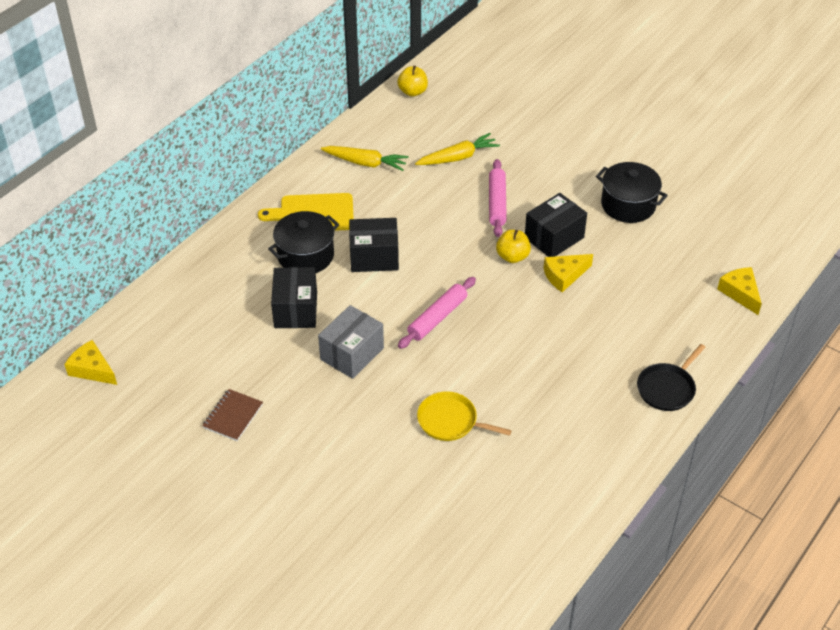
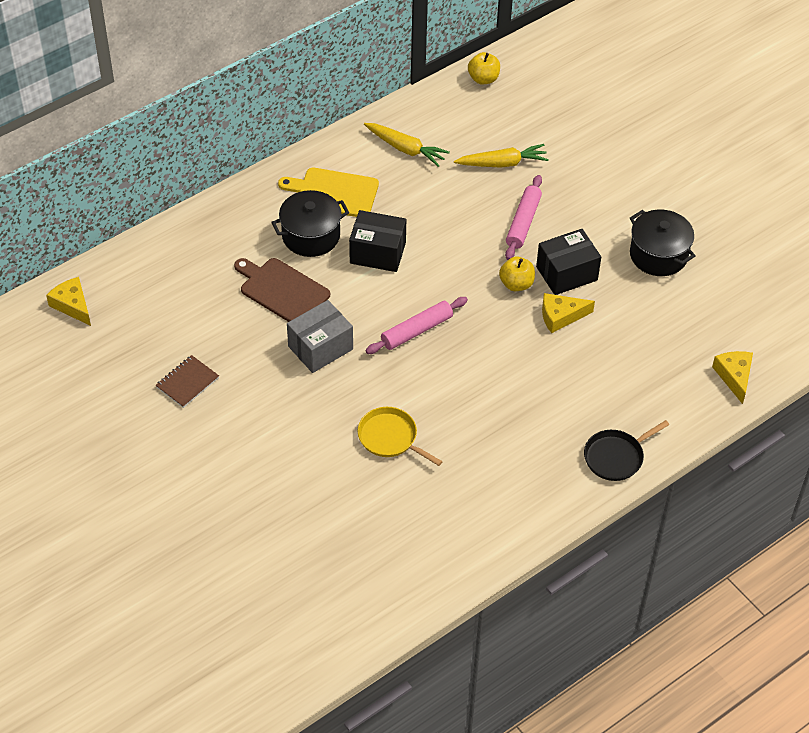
camera: 15 degrees right, 5 degrees up
black box [271,267,317,328] -> brown cutting board [234,258,330,322]

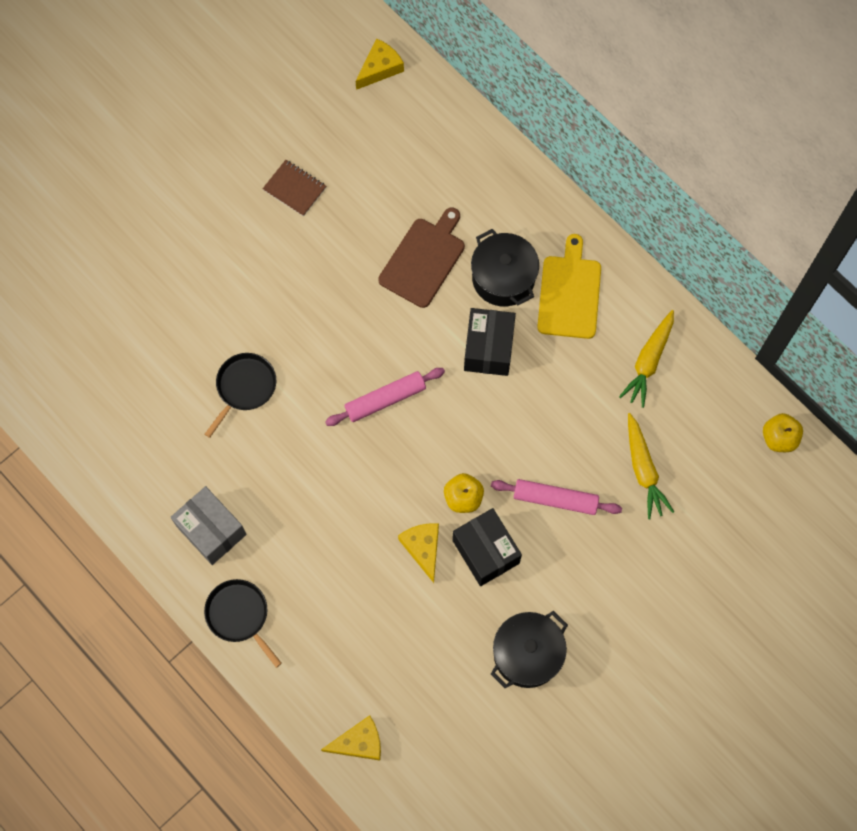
camera: 85 degrees right, 20 degrees up
grey box [287,300,353,373] -> grey box moved to [170,486,247,565]
yellow pan [358,407,443,466] -> black pan [205,353,276,438]
pink rolling pin [365,297,468,354] -> pink rolling pin turned 75 degrees counterclockwise [325,368,445,426]

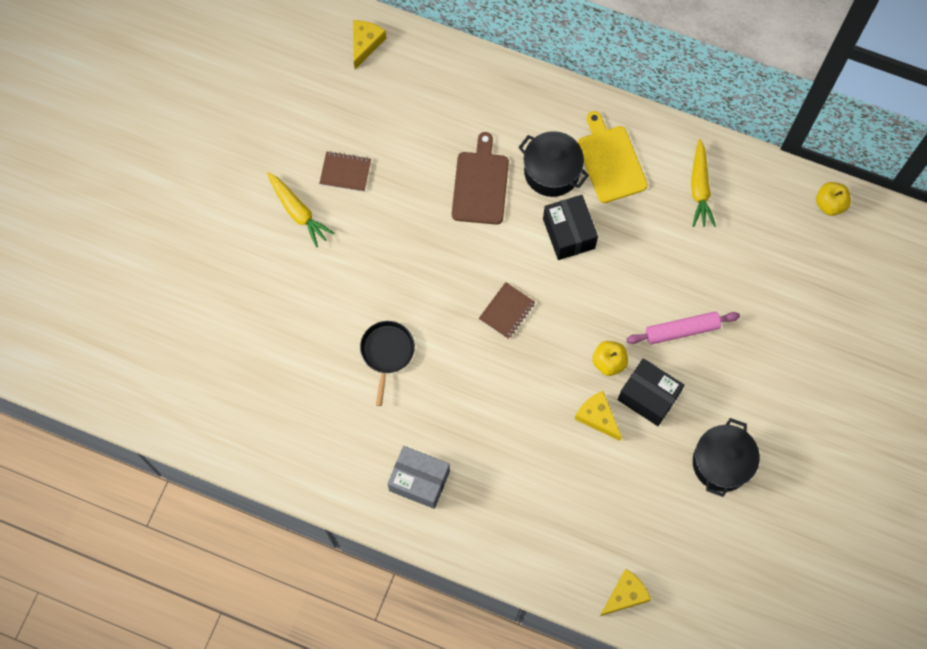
camera: 25 degrees left, 0 degrees up
black pan [204,579,282,668] -> none
pink rolling pin [325,368,445,426] -> brown notebook [479,282,535,339]
yellow carrot [628,413,674,519] -> yellow carrot moved to [267,172,335,248]

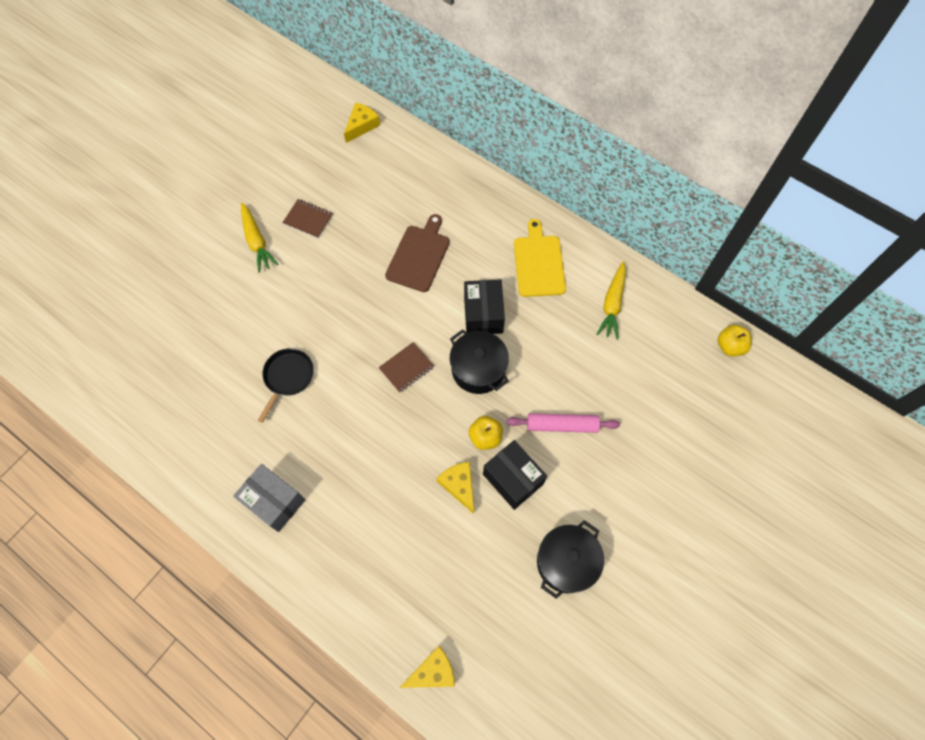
camera: 15 degrees right, 5 degrees down
black pot [518,131,589,197] -> black pot moved to [450,329,509,394]

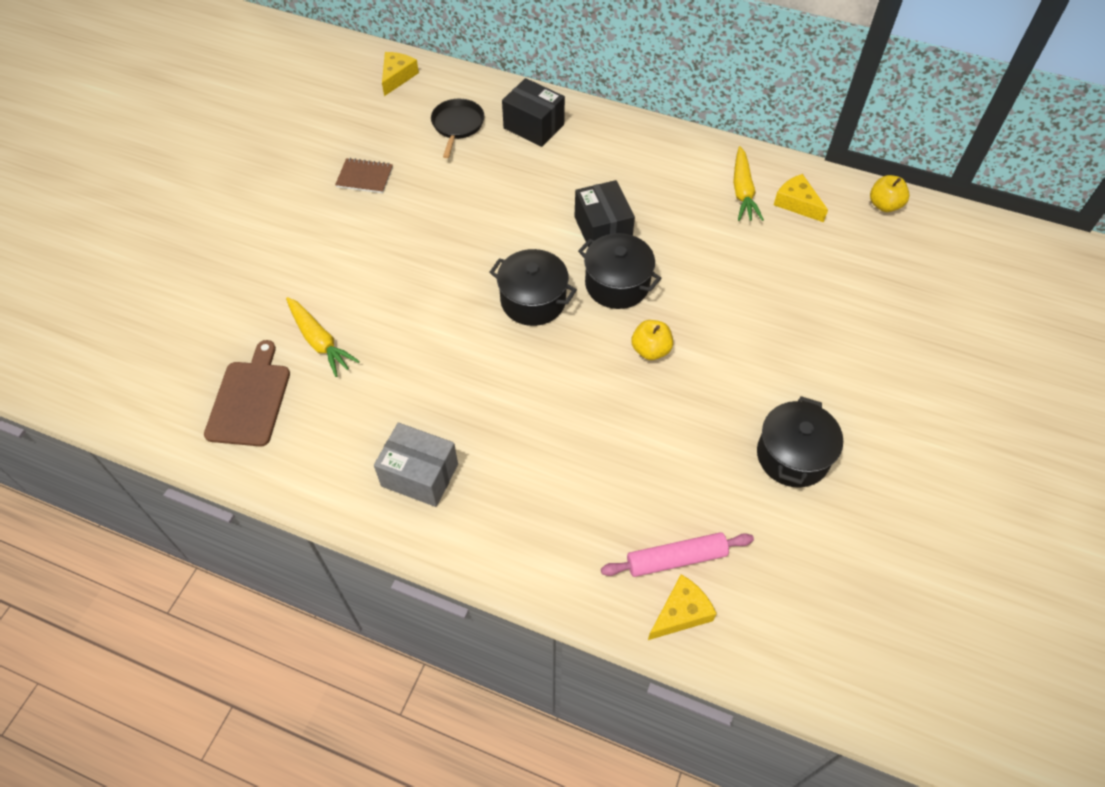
camera: 15 degrees left, 10 degrees down
yellow carrot [241,203,279,273] -> yellow carrot moved to [286,297,360,377]
black pan [257,348,314,423] -> black pan moved to [431,99,484,158]
brown notebook [379,342,434,393] -> black pot [489,249,577,326]
brown cutting board [385,214,450,292] -> brown cutting board moved to [204,340,290,446]
yellow cheese [437,462,474,514] -> yellow cheese moved to [774,174,828,222]
black box [483,440,547,510] -> black box moved to [502,78,565,147]
pink rolling pin [507,413,620,433] -> pink rolling pin moved to [601,532,754,577]
yellow cutting board [514,219,566,297] -> none

